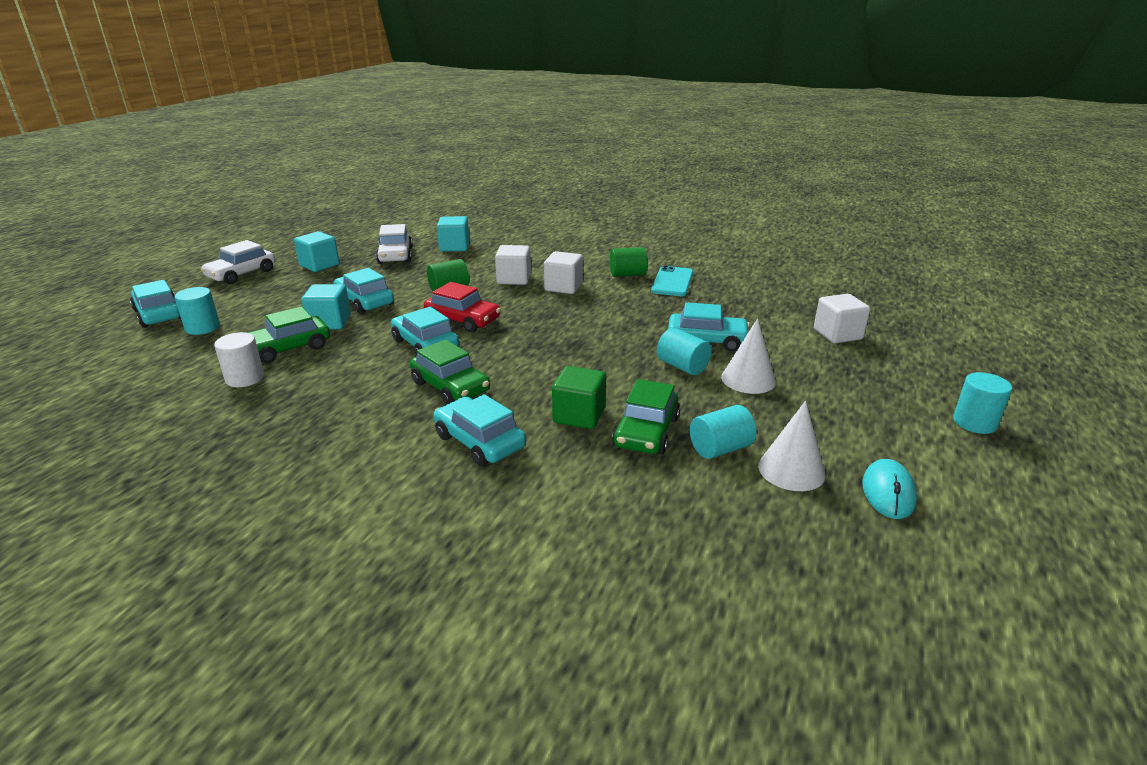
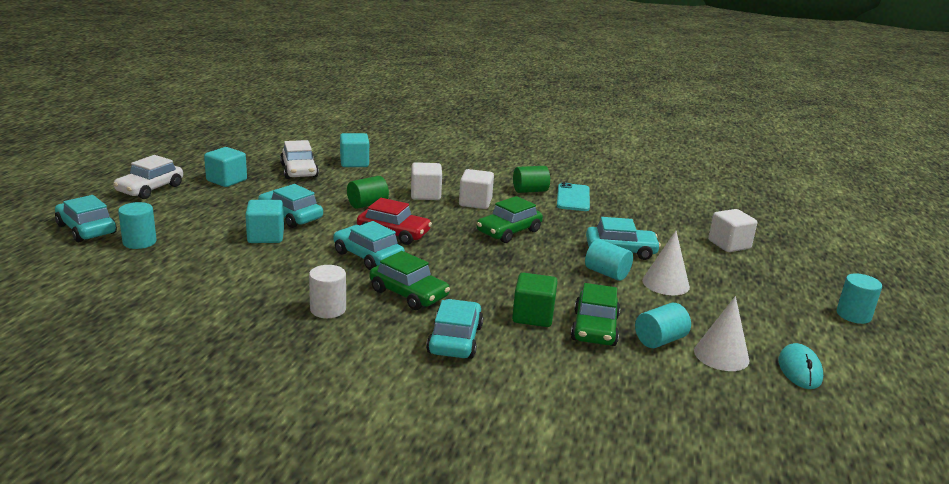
camera: 10 degrees left, 5 degrees down
white cylinder [214,332,264,387] -> white cylinder moved to [309,265,346,318]
green car [248,306,330,363] -> green car moved to [477,196,543,243]
turquoise car [434,394,526,466] -> turquoise car turned 60 degrees clockwise [426,299,483,359]

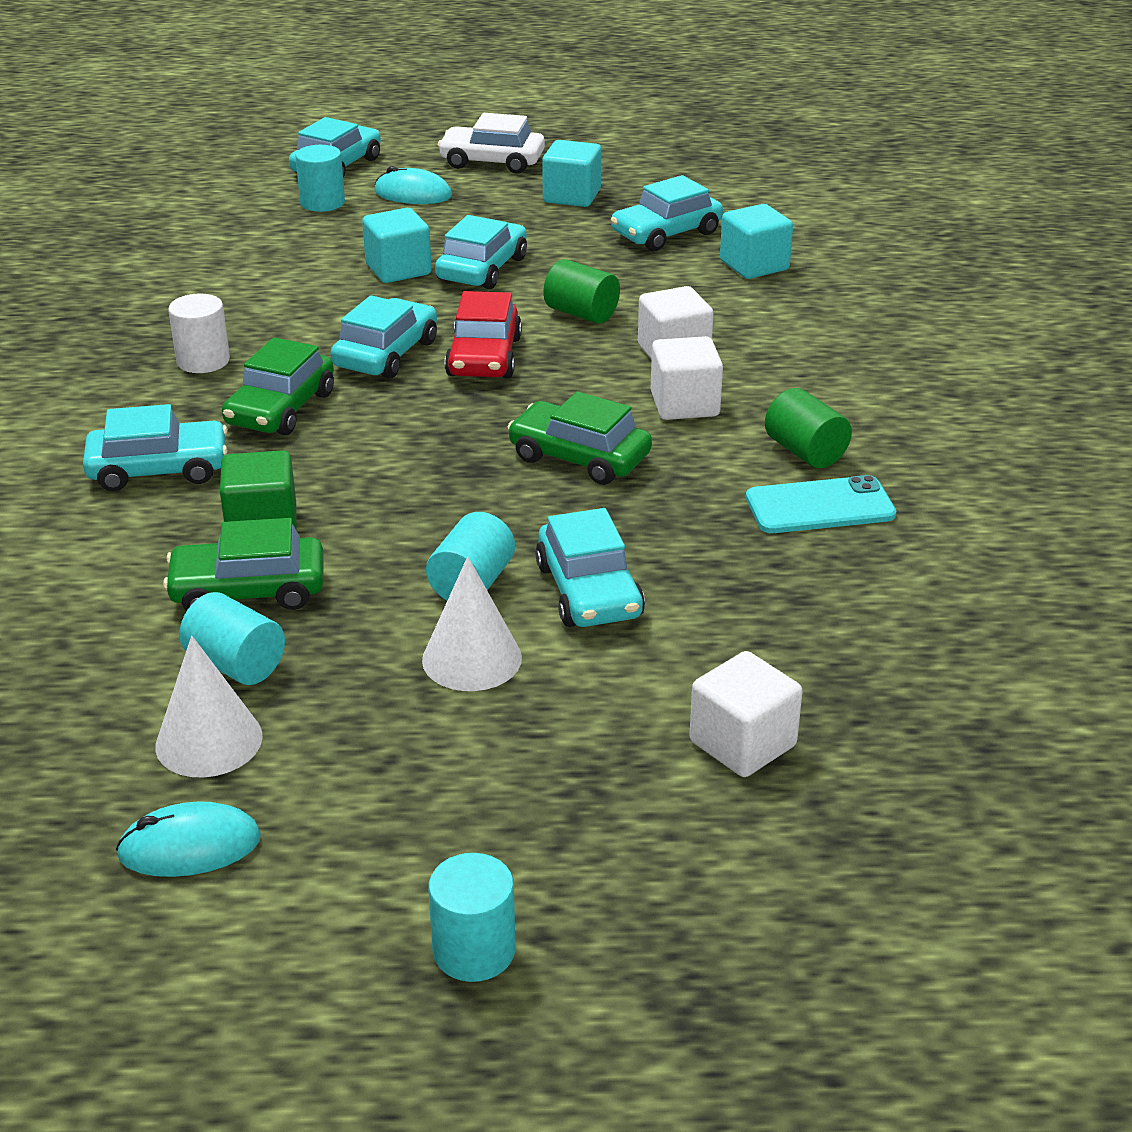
camera: 75 degrees right, 10 degrees up
white car [280,140,319,179] -> turquoise car [611,175,723,251]
none -> turquoise mouse [374,166,452,204]

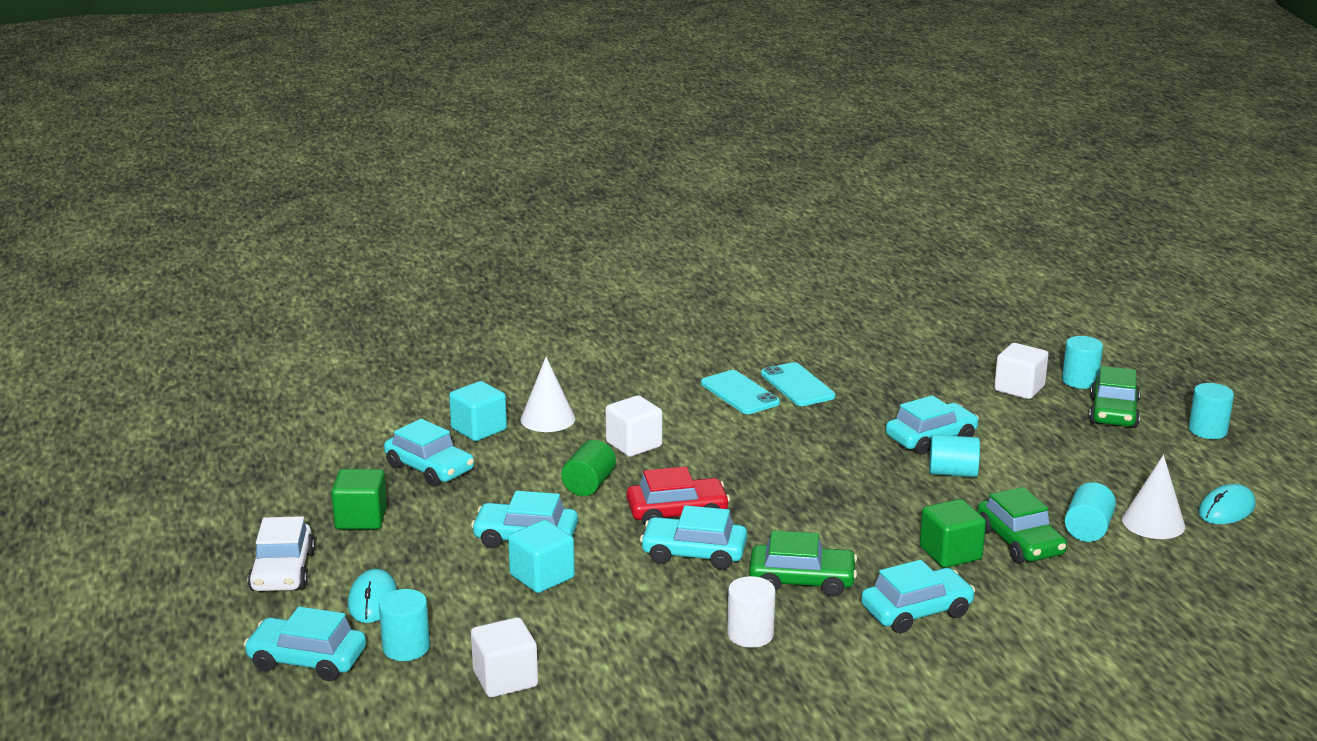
camera: 105 degrees left, 10 degrees down
turquoise car [83,404,228,491] -> turquoise car turned 90 degrees clockwise [861,560,975,633]
turquoise mouse [116,801,261,877] -> turquoise mouse turned 75 degrees clockwise [1198,484,1256,524]
white cone [422,556,522,691] -> white cone moved to [521,357,575,432]
green car [508,391,652,485] -> green car moved to [1089,366,1140,428]
turquoise cube [542,140,601,207] -> green cube [331,469,387,530]
white cube [651,336,723,420] -> white cube moved to [471,617,538,697]
green cylinder [765,388,852,468] -> turquoise phone [701,370,780,414]
none -> turquoise cylinder [1062,336,1103,389]

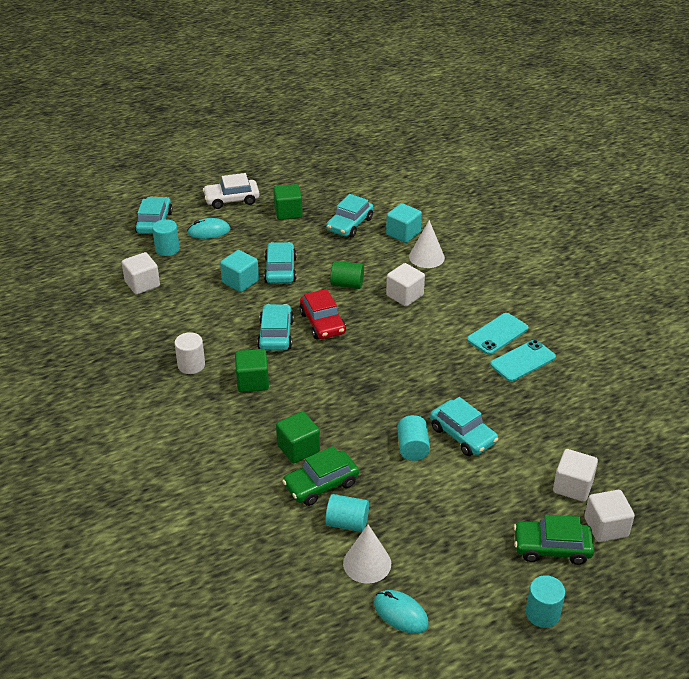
camera: 80 degrees right, 15 degrees up
green car [749,530,857,597] -> green cube [235,349,269,392]
turquoise car [861,560,975,633] -> none
turquoise cylinder [1062,336,1103,389] -> white cube [584,490,635,542]

